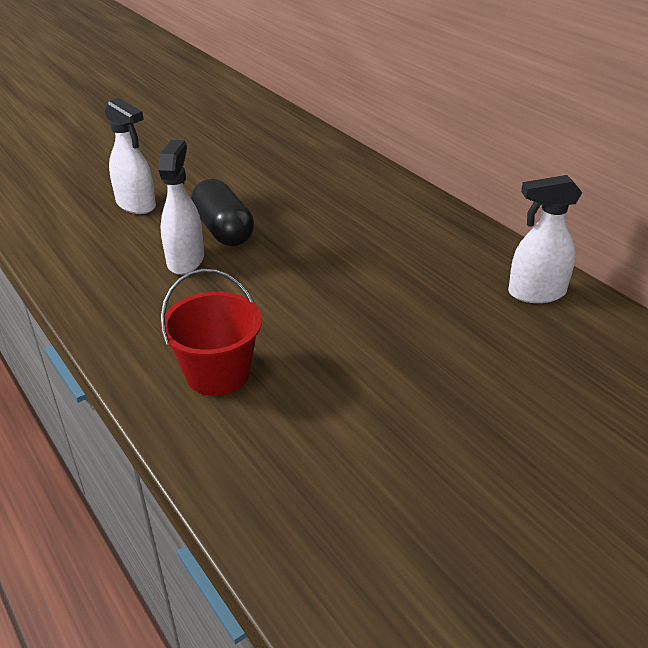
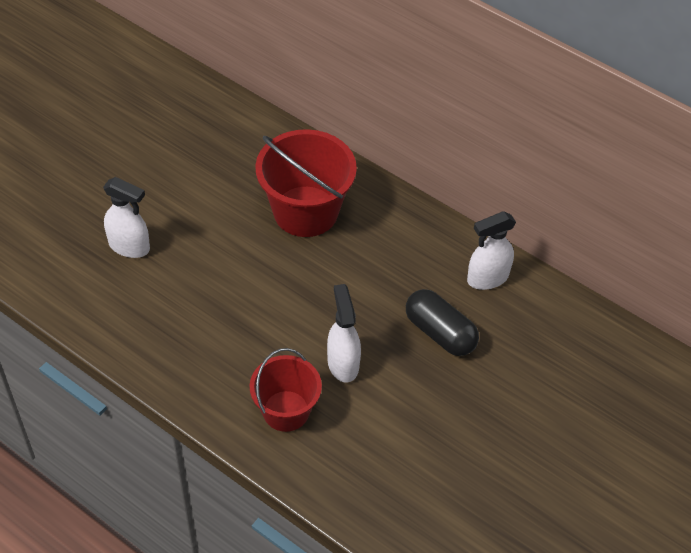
camera: 20 degrees left, 15 degrees up
white spray bottle [158,140,204,275] -> white spray bottle moved to [327,284,361,383]
black capsule [191,179,254,246] -> black capsule moved to [406,289,479,356]
none -> red bucket [255,129,357,237]

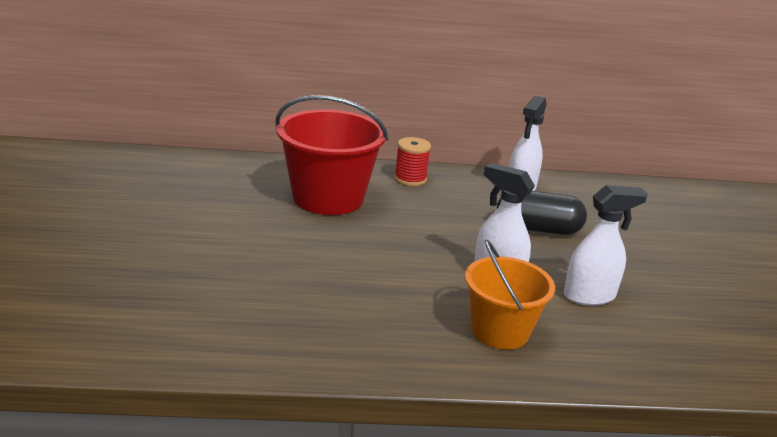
camera: 40 degrees left, 25 degrees down
white spray bottle [103,177,150,258] -> white spray bottle moved to [564,185,648,306]
red bucket [250,348,322,432] -> orange bucket [465,239,555,349]
none -> red spool [394,137,431,186]

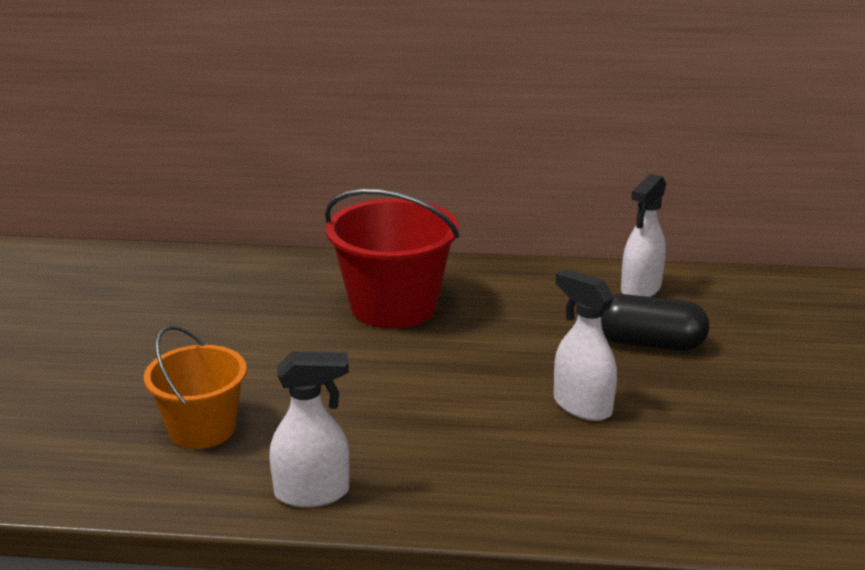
camera: 10 degrees right, 0 degrees up
red spool [394,137,431,186] -> none
orange bucket [465,239,555,349] -> orange bucket moved to [144,326,247,449]
white spray bottle [564,185,648,306] -> white spray bottle moved to [269,351,350,507]

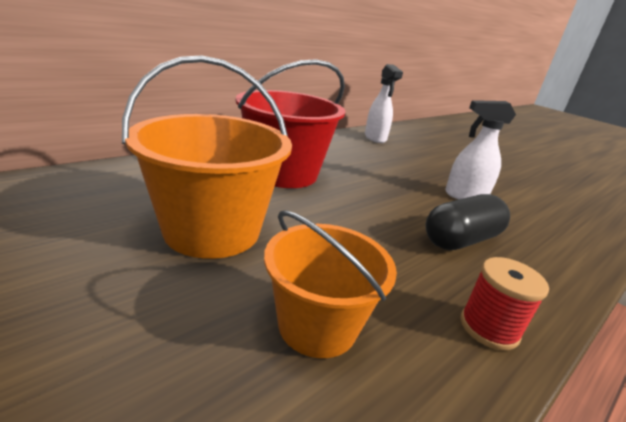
camera: 50 degrees left, 0 degrees up
white spray bottle [269,351,350,507] -> red spool [461,257,549,350]
black capsule [601,294,709,351] -> black capsule moved to [425,194,510,250]
none -> orange bucket [122,55,292,259]

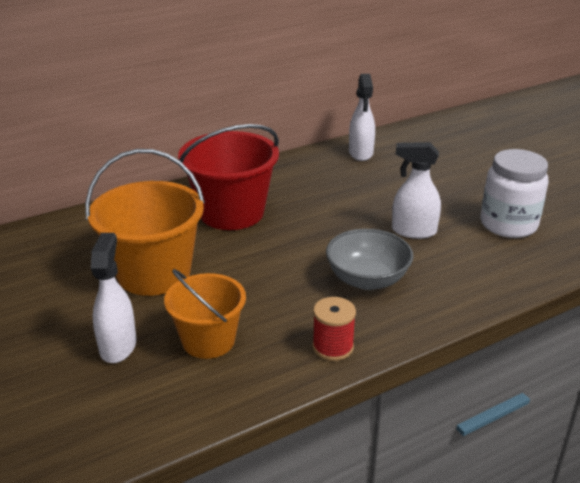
camera: 15 degrees right, 5 degrees up
black capsule [425,194,510,250] -> grey bowl [326,229,414,290]
none -> white spray bottle [91,233,136,363]
none -> white jar [480,149,548,238]

